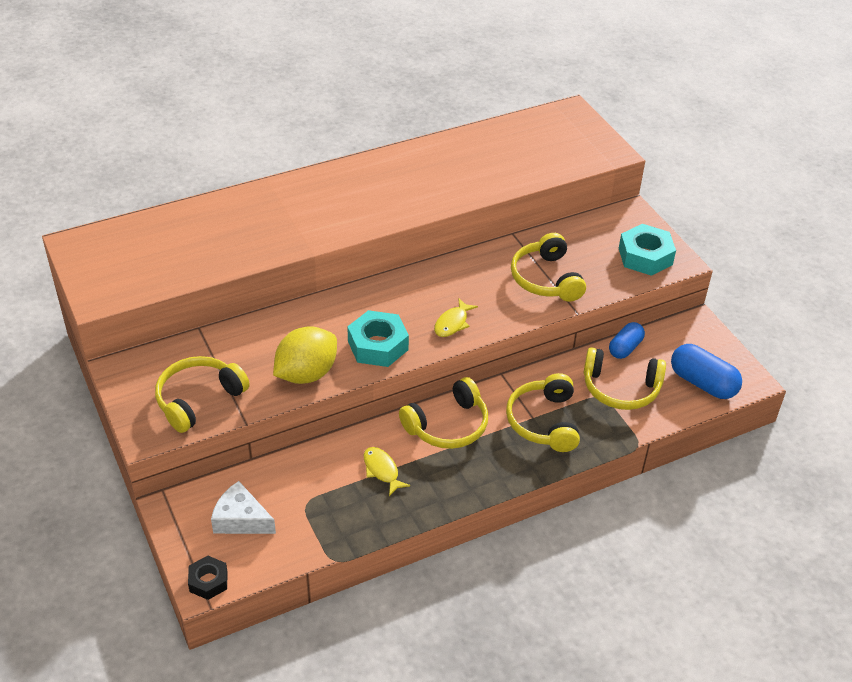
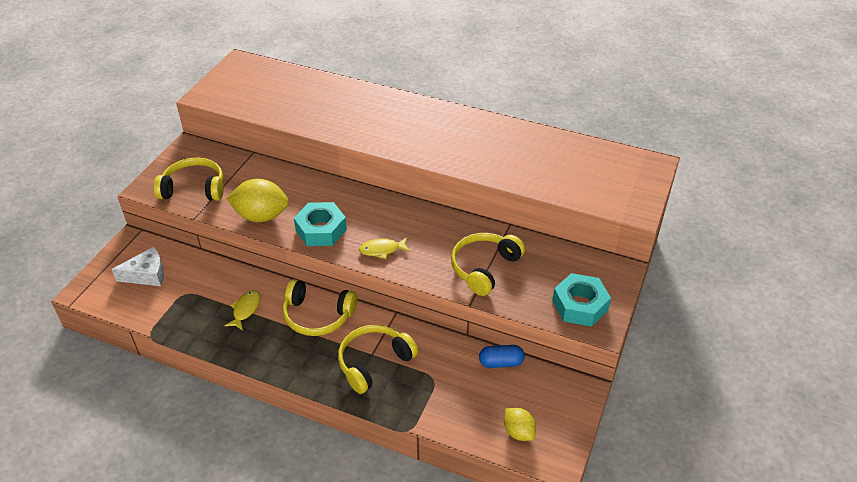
camera: 50 degrees right, 0 degrees up
black nut [188,556,228,600] -> none
white cheese [211,481,276,534] -> white cheese turned 90 degrees clockwise [112,247,164,286]
yellow headphones [583,347,666,410] -> none
blue capsule [671,344,742,399] -> yellow lemon [504,408,536,441]

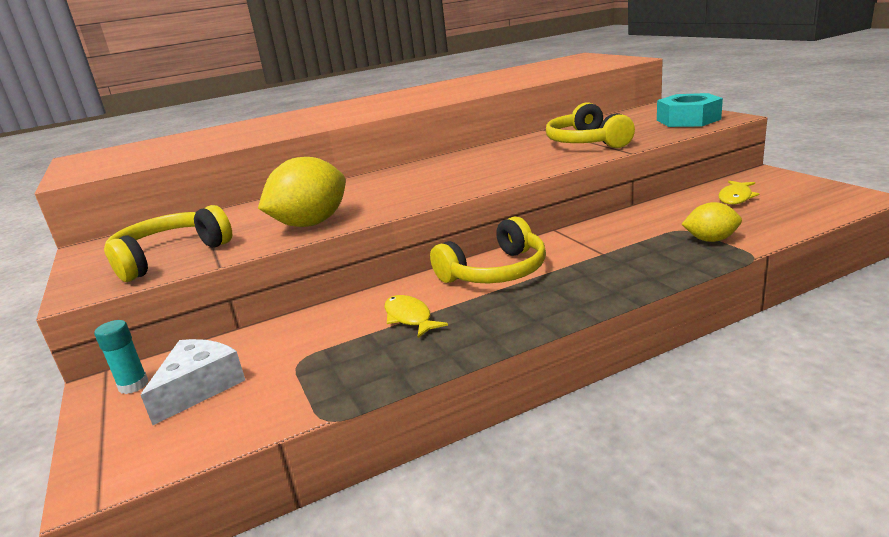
camera: 45 degrees left, 20 degrees down
turquoise nut [294,202,347,246] -> none
yellow headphones [338,325,418,394] -> none
yellow fish [359,237,410,259] -> yellow fish moved to [718,181,759,205]
blue capsule [479,345,525,368] -> none
yellow lemon [504,408,536,441] -> yellow lemon moved to [682,202,742,242]
none -> turquoise glue stick [94,320,148,394]

